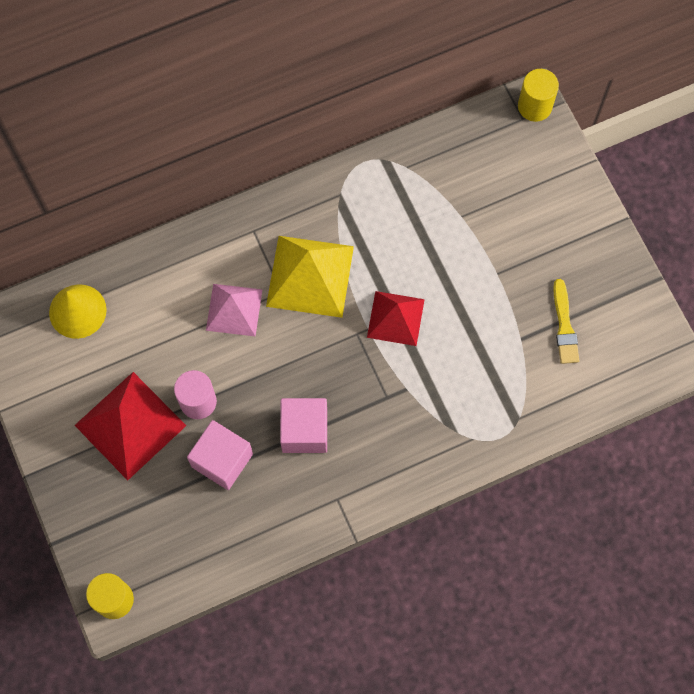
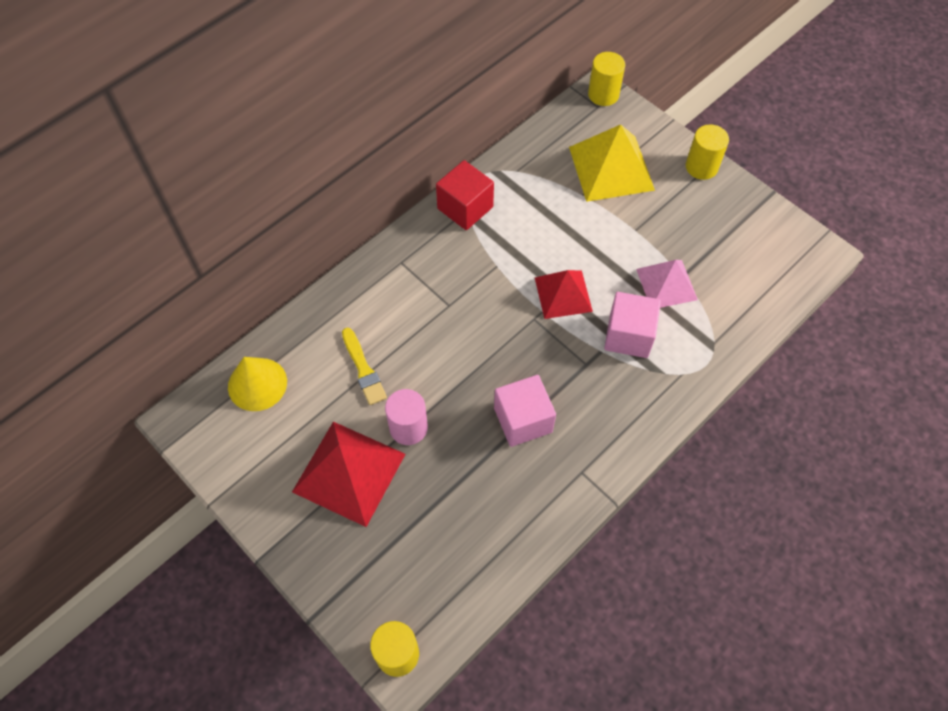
camera: 20 degrees left, 10 degrees down
pink cube [187,420,253,490] -> pink cube moved to [604,292,661,358]
pink pyramid [206,284,263,336] -> pink pyramid moved to [636,260,698,308]
yellow pyramid [266,236,354,318] -> yellow pyramid moved to [569,124,655,202]
yellow brush [553,279,579,364] -> yellow brush moved to [342,328,387,405]
none -> red cube [436,160,494,230]
none -> yellow cylinder [686,124,729,180]

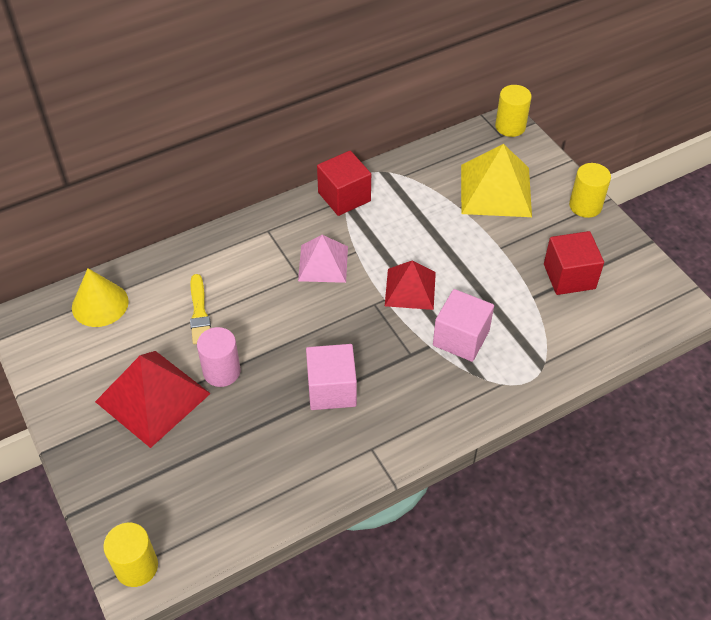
camera: 15 degrees right, 10 degrees down
pink pyramid [636,260,698,308] -> pink pyramid moved to [298,235,348,283]
none -> red cube [544,231,604,295]

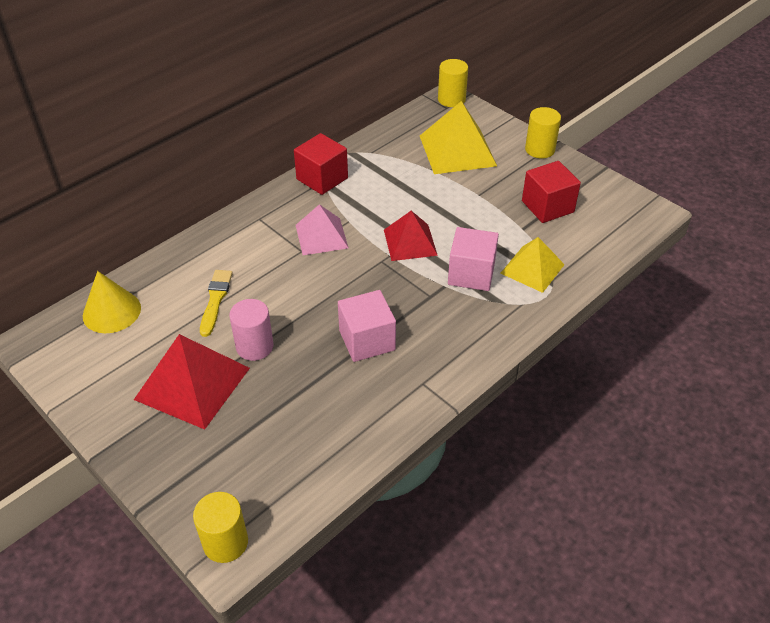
camera: 15 degrees left, 5 degrees down
yellow brush [190,274,211,344] -> yellow brush turned 150 degrees counterclockwise [200,270,233,337]
none -> yellow pyramid [500,237,565,293]

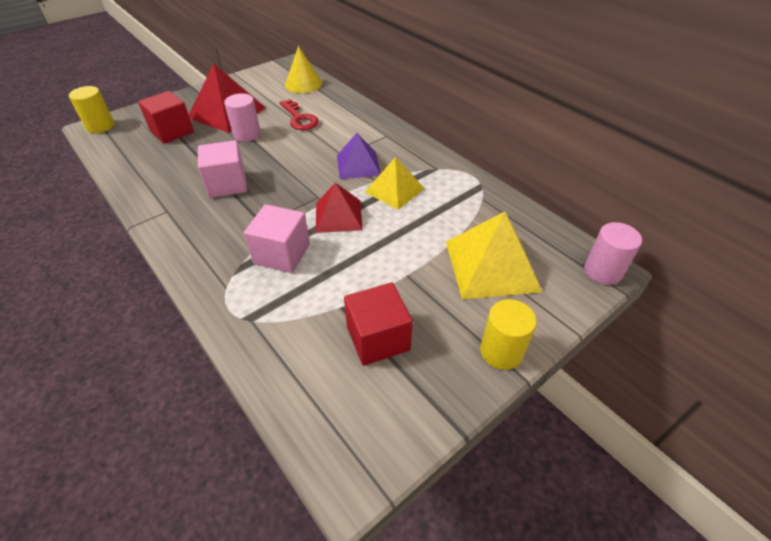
camera: 95 degrees right, 0 degrees up
yellow brush [200,270,233,337] -> red key [279,99,319,130]
red cube [294,133,348,195] -> red cube moved to [138,91,194,144]
pink pyramid [296,204,348,255] -> purple pyramid [337,133,381,179]
yellow cylinder [438,59,468,107] -> pink cylinder [584,222,642,285]
yellow pyramid [500,237,565,293] -> yellow pyramid moved to [365,157,425,210]

